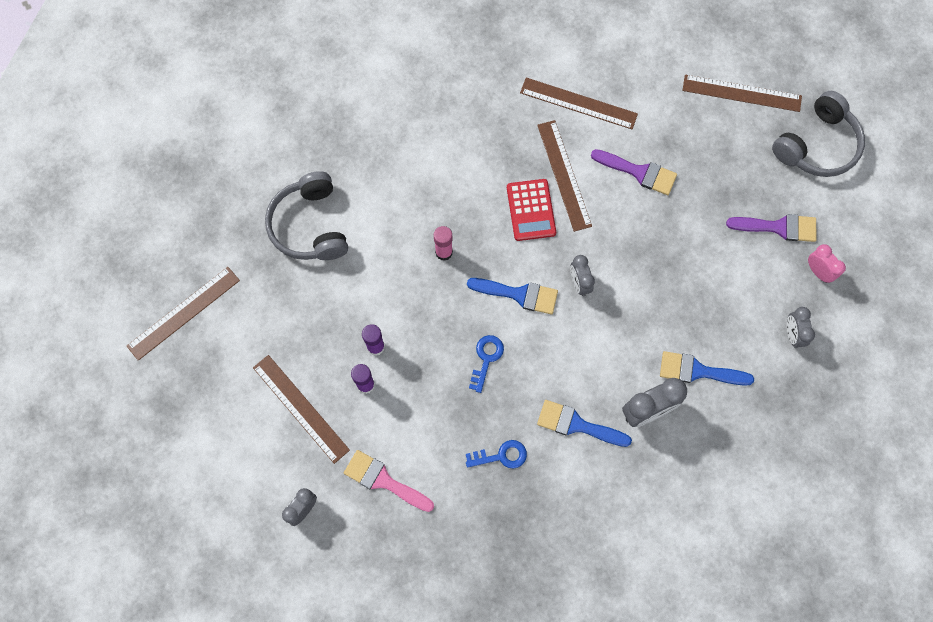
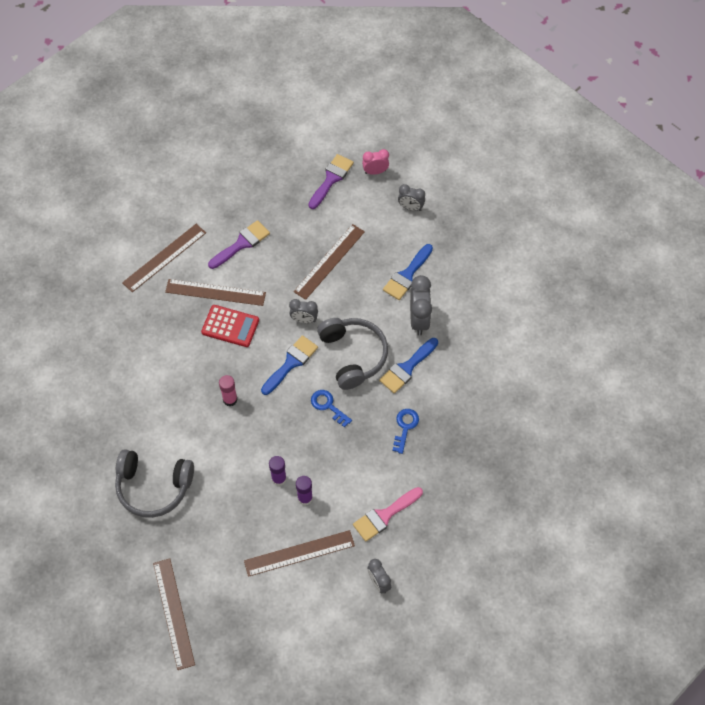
camera: 65 degrees left, 10 degrees down
brown ruler [682,75,802,112] -> brown ruler moved to [294,224,365,300]
grey headphones [772,91,865,177] -> grey headphones moved to [317,318,388,390]

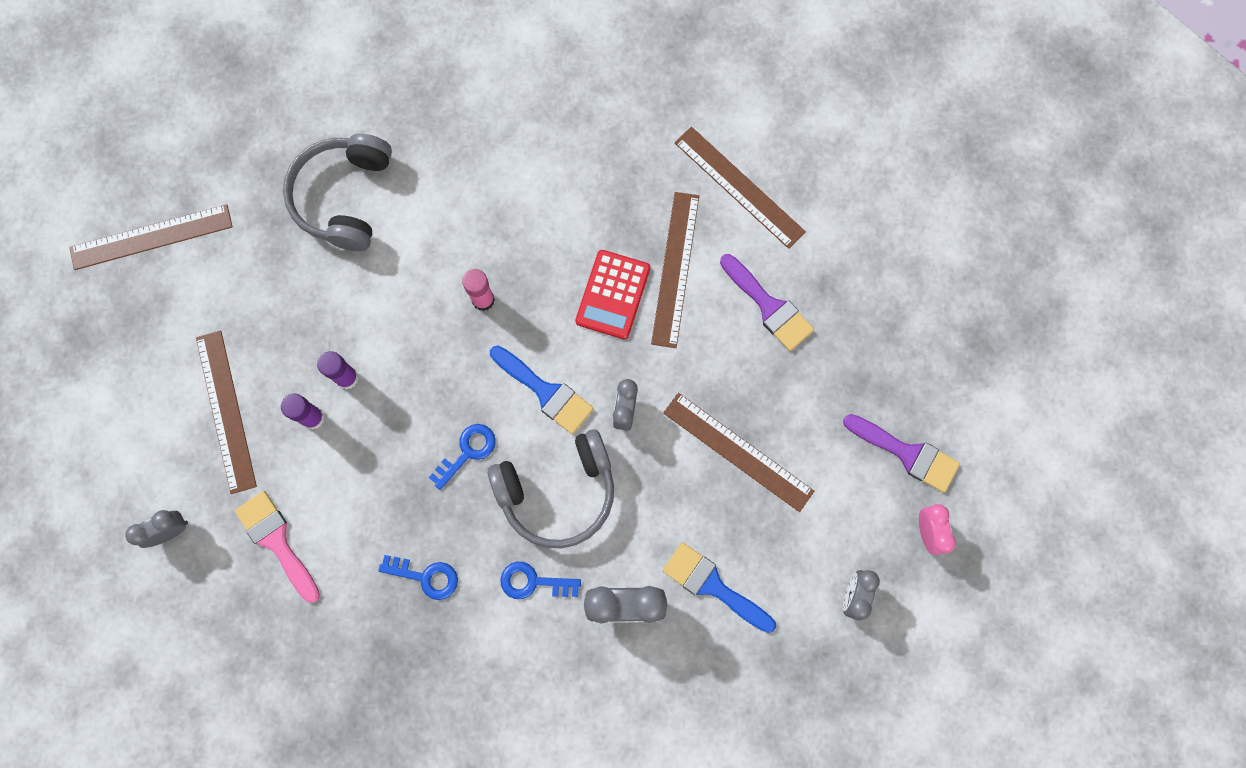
camera: 90 degrees right, 15 degrees up
blue brush [379,338,438,394] -> blue key [500,562,581,599]

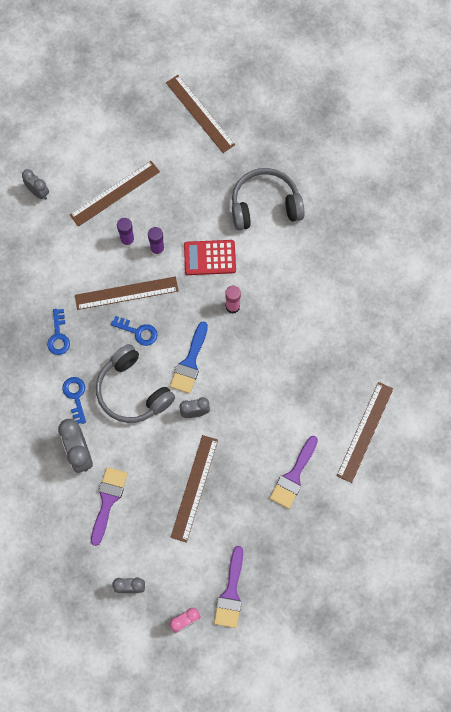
camera: 70 degrees right, 5 degrees down
pink brush [235,491,320,603] -> none
red calculator [575,250,650,339] -> red calculator moved to [184,240,236,275]
brown ruler [651,192,699,348] -> brown ruler moved to [75,276,178,310]
blue brush [663,542,776,633] -> purple brush [91,467,128,546]

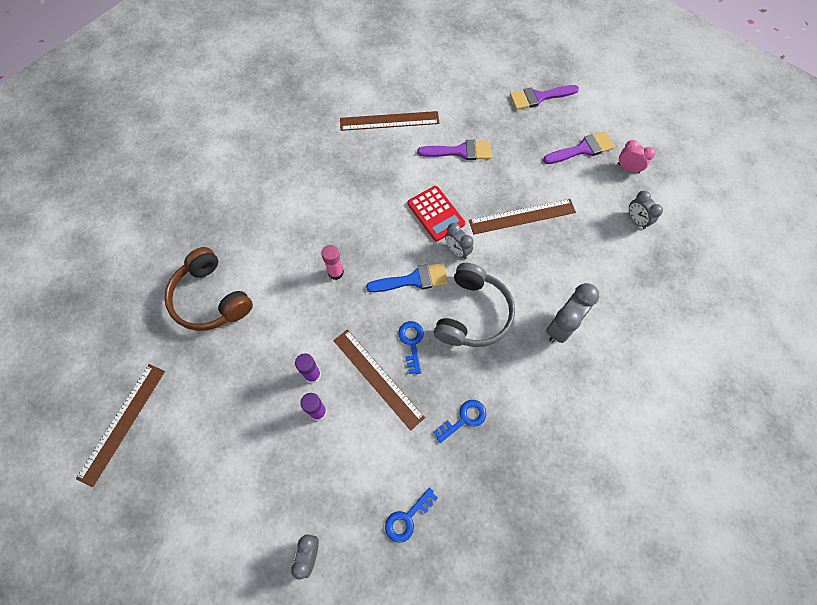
camera: 120 degrees left, 5 degrees down
blue key [62,377,86,424] -> blue key moved to [385,487,438,543]
brown ruler [70,161,160,227] -> none
purple brush [91,467,128,546] -> purple brush moved to [510,85,579,110]
red calculator [184,240,236,275] -> red calculator moved to [408,186,465,241]
grey headphones [232,168,305,230] -> brown headphones [164,247,253,331]

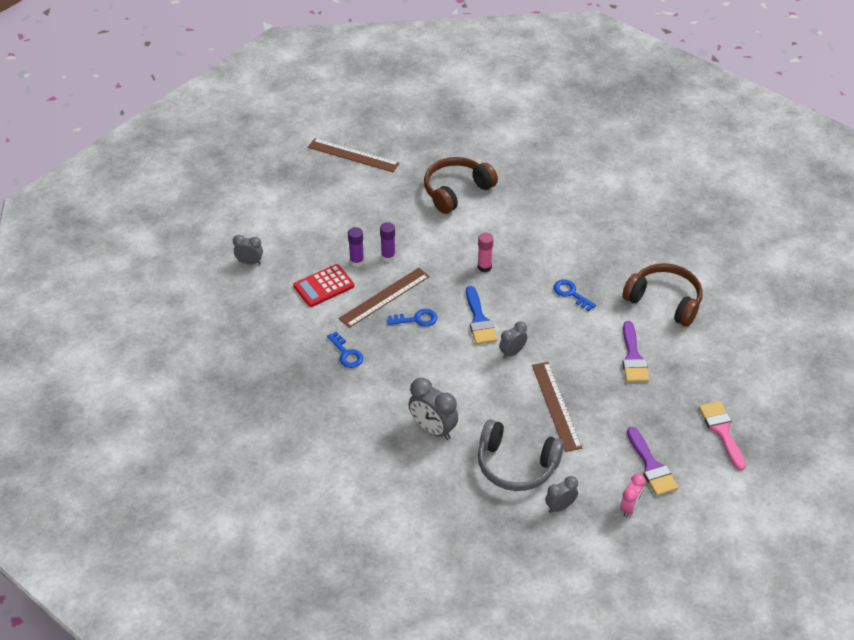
camera: 90 degrees right, 20 degrees down
brown ruler [340,111,439,131] -> brown headphones [622,263,703,327]
blue key [385,487,438,543] -> blue key moved to [553,279,596,311]
red calculator [408,186,465,241] -> red calculator moved to [293,264,354,307]
grey headphones [434,263,515,347] -> grey headphones moved to [478,420,564,491]
purple brush [510,85,579,110] -> pink brush [699,401,746,471]

